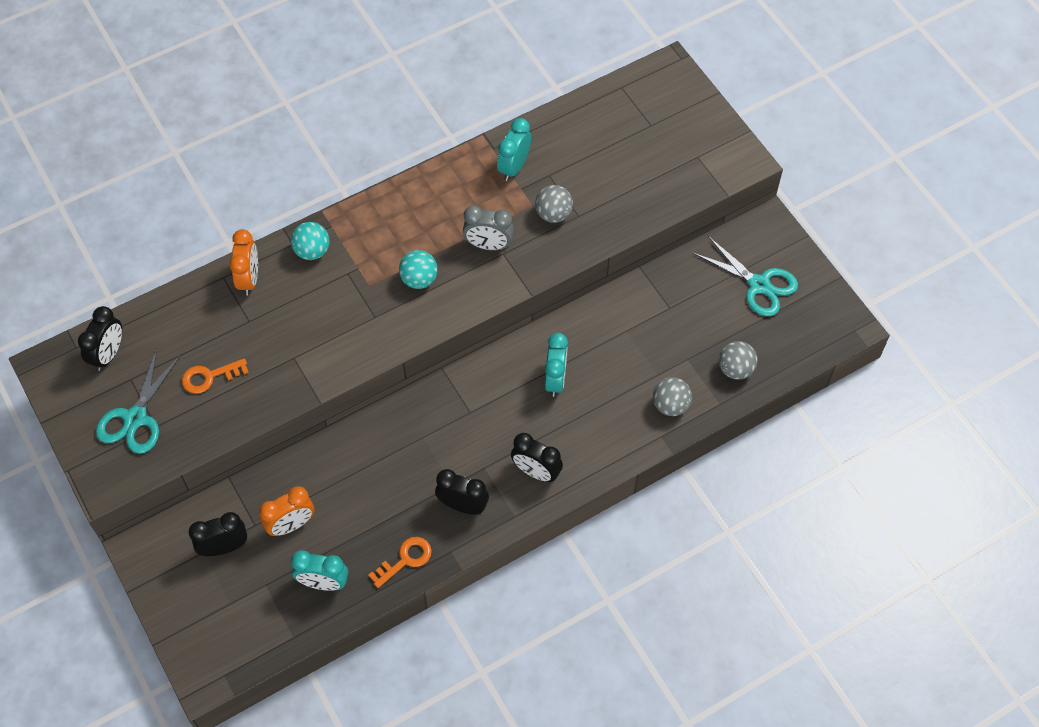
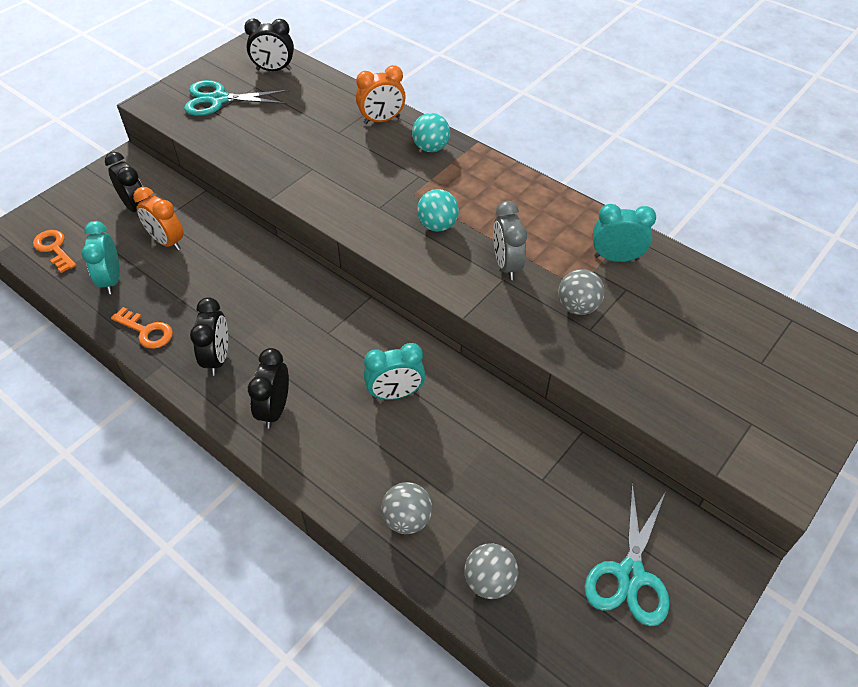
camera: 70 degrees right, 10 degrees down
orange key [182,358,249,394] -> orange key moved to [33,230,76,273]

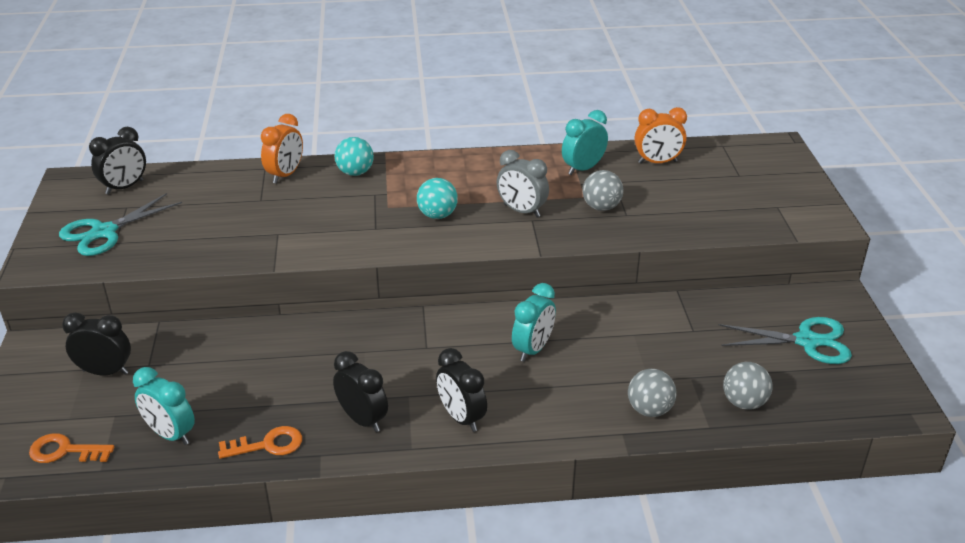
camera: 45 degrees left, 15 degrees down
orange clock [133,187,184,251] -> orange clock moved to [635,107,687,164]
turquoise scissors [584,483,670,626] -> turquoise scissors turned 60 degrees counterclockwise [719,317,852,364]

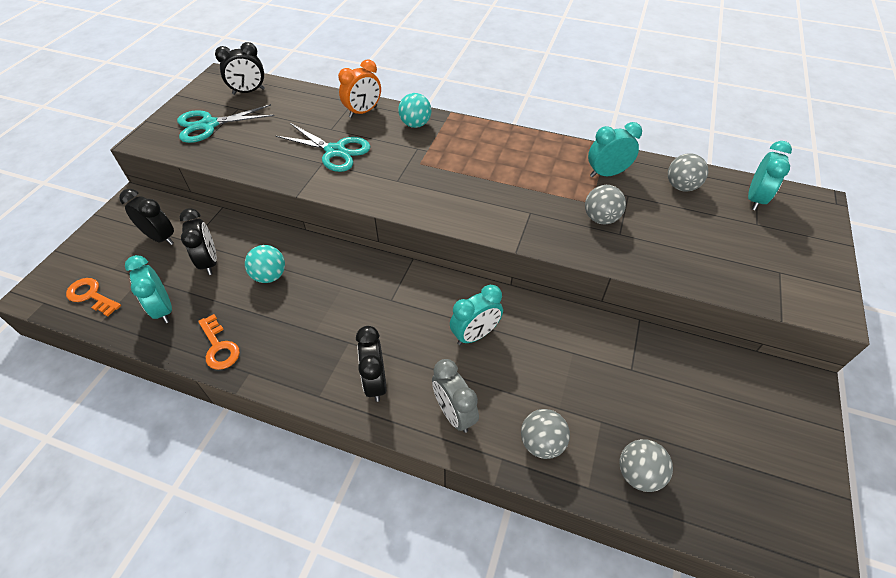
camera: 25 degrees right, 15 degrees up
orange key [218,426,302,459] -> orange key turned 45 degrees clockwise [198,314,240,370]
black clock [333,351,388,432] -> black clock moved to [180,208,217,275]
turquoise ball [417,178,458,219] -> turquoise ball moved to [245,245,285,283]
grey clock [497,150,549,217] -> grey clock moved to [432,359,479,433]
orange clock [635,107,687,164] -> grey ball [668,153,708,192]
turquoise scissors [719,317,852,364] -> turquoise scissors moved to [276,123,371,172]
none -> turquoise clock [748,141,792,210]

